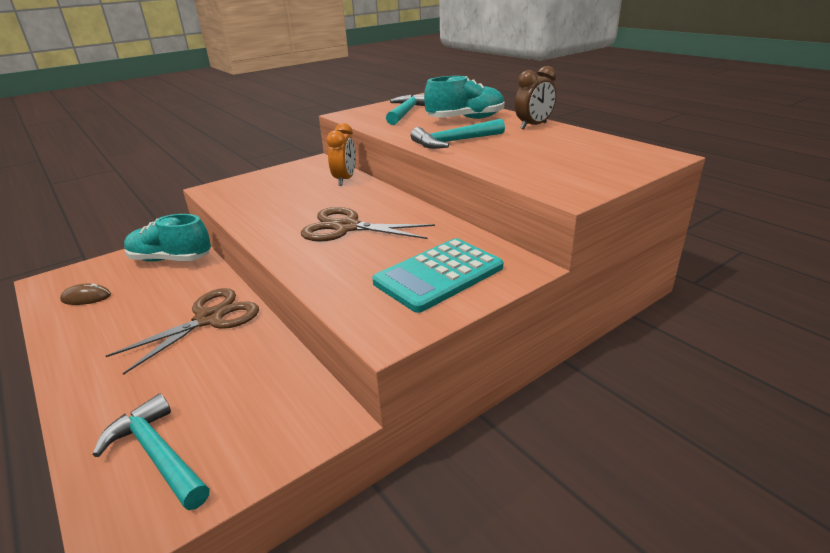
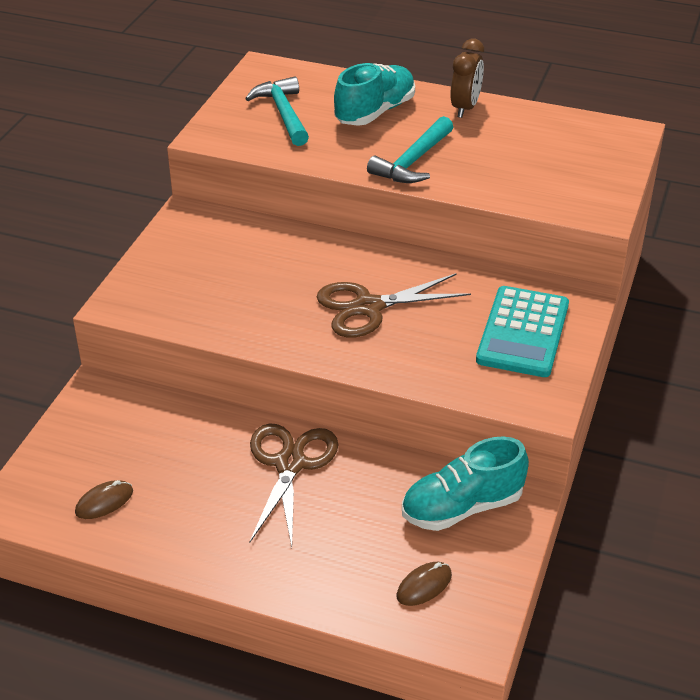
camera: 35 degrees left, 10 degrees up
turquoise hammer [93,394,210,510] -> brown mouse [396,562,452,606]
turquoise shoe [124,214,211,261] -> turquoise shoe moved to [402,437,529,531]
orange clock [327,123,356,186] -> none

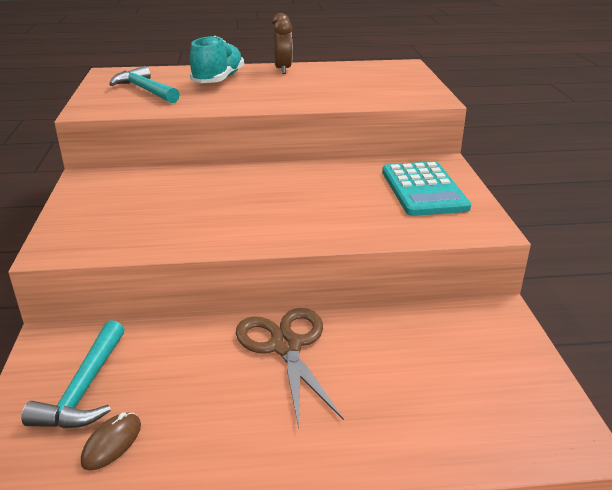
camera: 25 degrees left, 10 degrees down
brown scissors [317,273,471,338] -> none
turquoise hammer [367,116,453,183] -> turquoise hammer moved to [21,320,125,429]
brown mouse [396,562,452,606] -> none
turquoise shoe [402,437,529,531] -> none

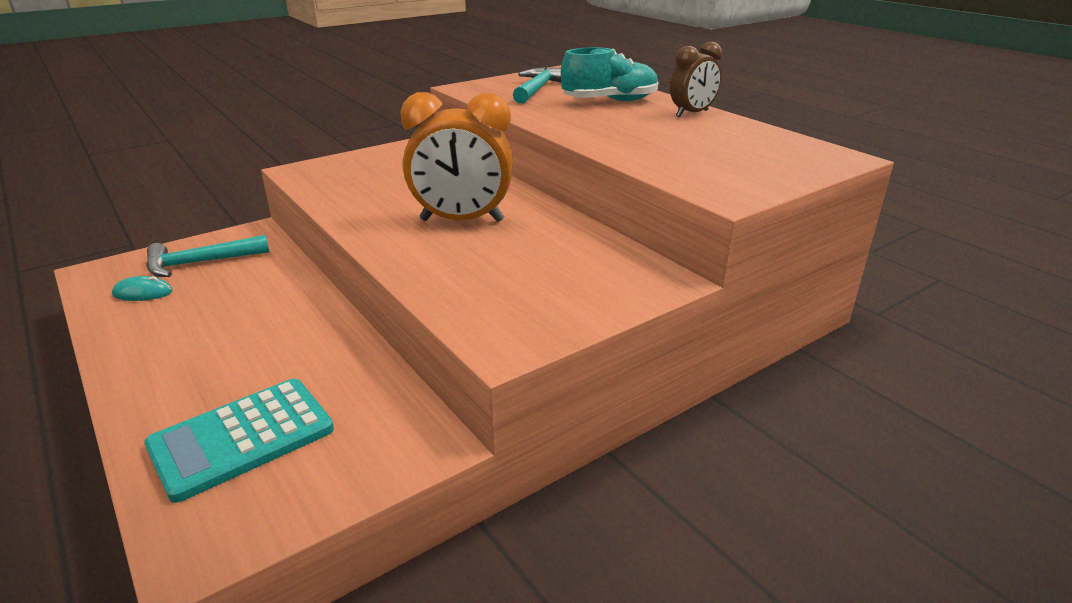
camera: 60 degrees right, 0 degrees up
brown mouse [81,412,141,470] -> turquoise mouse [112,276,173,301]
brown scissors [236,308,344,428] -> none
turquoise calculator [382,161,471,216] -> turquoise calculator moved to [144,379,334,503]
none -> orange clock [400,92,513,222]

